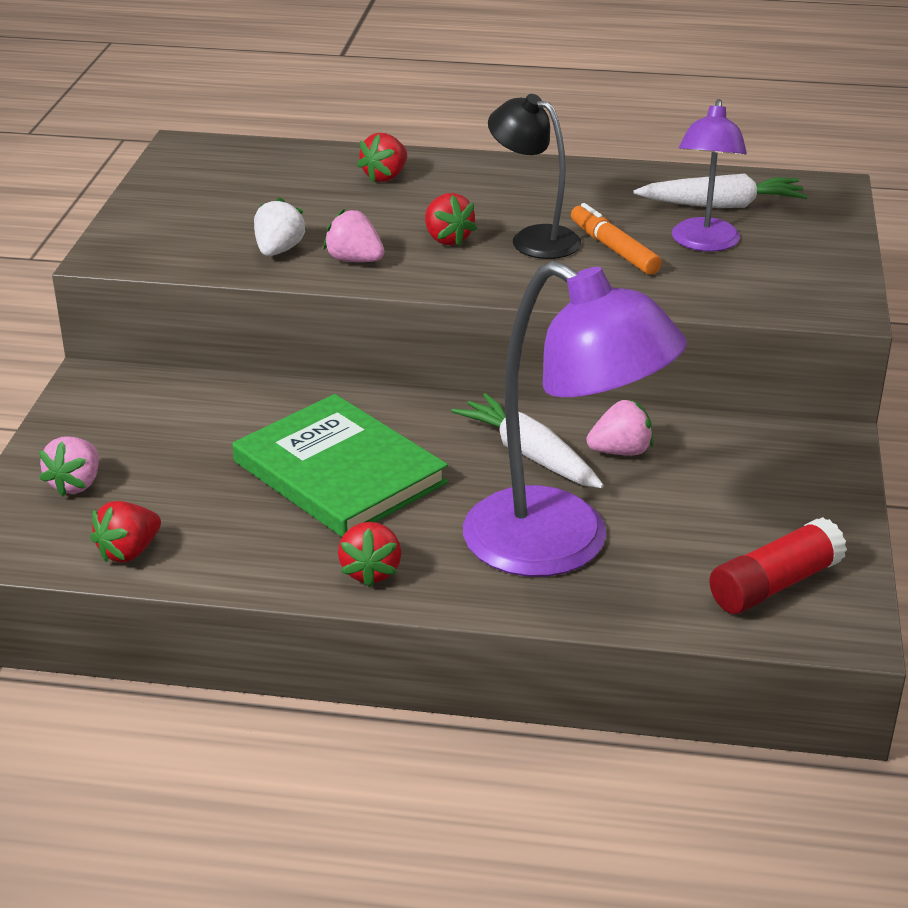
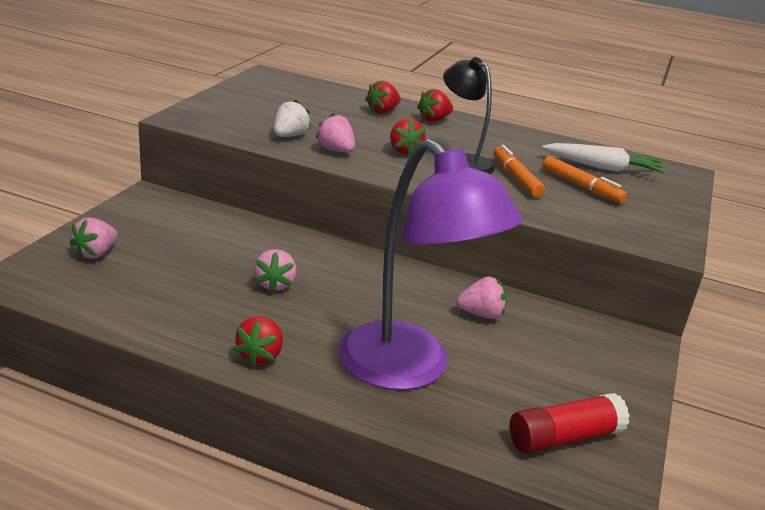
camera: 10 degrees right, 5 degrees down
red strawberry [90,501,161,563] -> red strawberry moved to [417,89,453,122]
green book [232,394,448,537] -> pink strawberry [254,249,297,293]
white carrot [451,393,604,488] -> none
purple lamp [672,99,747,252] -> orange marker [543,156,627,203]

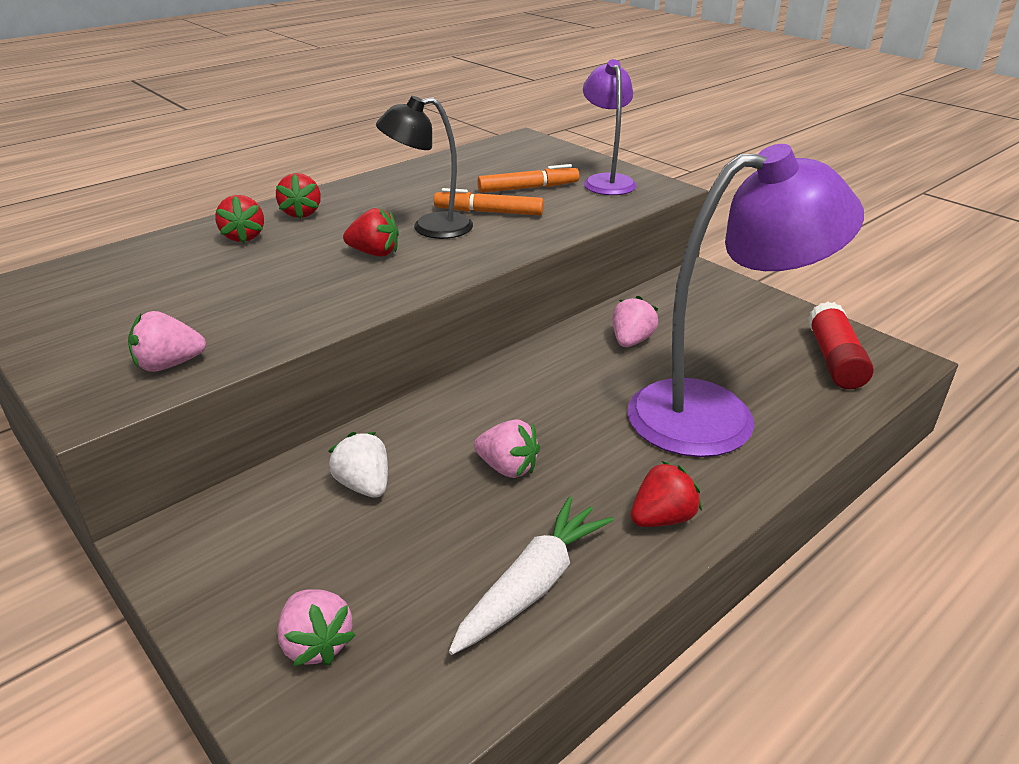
camera: 60 degrees left, 5 degrees up
red strawberry [234,316,283,366] -> red strawberry turned 75 degrees counterclockwise [631,461,702,527]
white strawberry [274,100,311,137] -> white strawberry moved to [329,432,388,498]
pink strawberry [315,113,355,152] -> pink strawberry moved to [128,311,206,372]
white carrot [542,143,665,173] -> white carrot moved to [449,496,614,655]
none -> purple lamp [583,59,637,195]

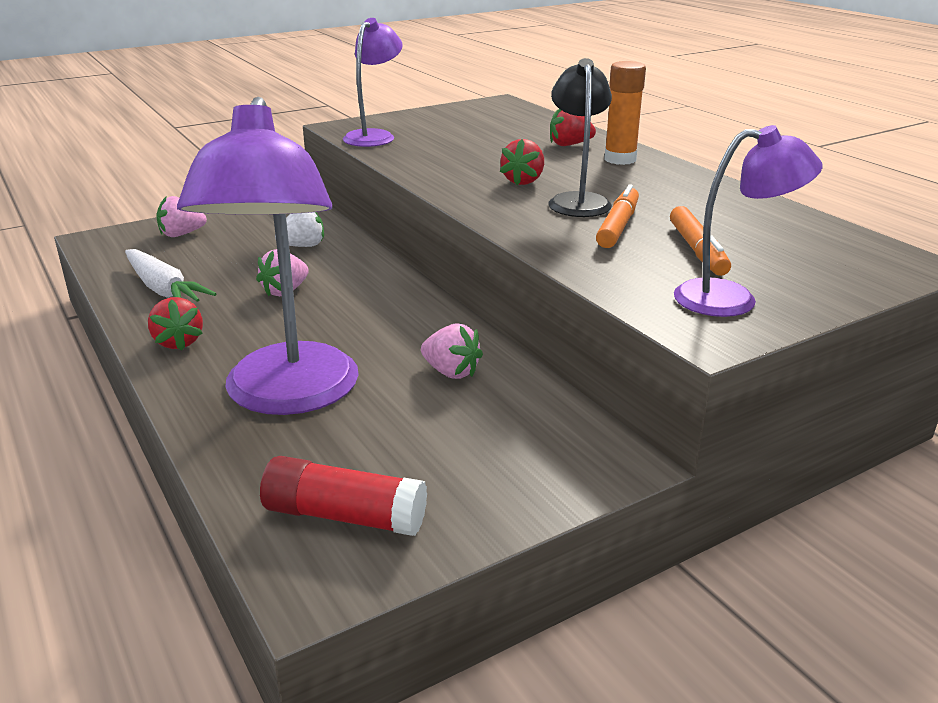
camera: 100 degrees right, 5 degrees down
pink strawberry [128,311,206,372] -> purple lamp [343,18,403,147]
red strawberry [276,173,321,219] -> orange glue stick [604,61,646,165]

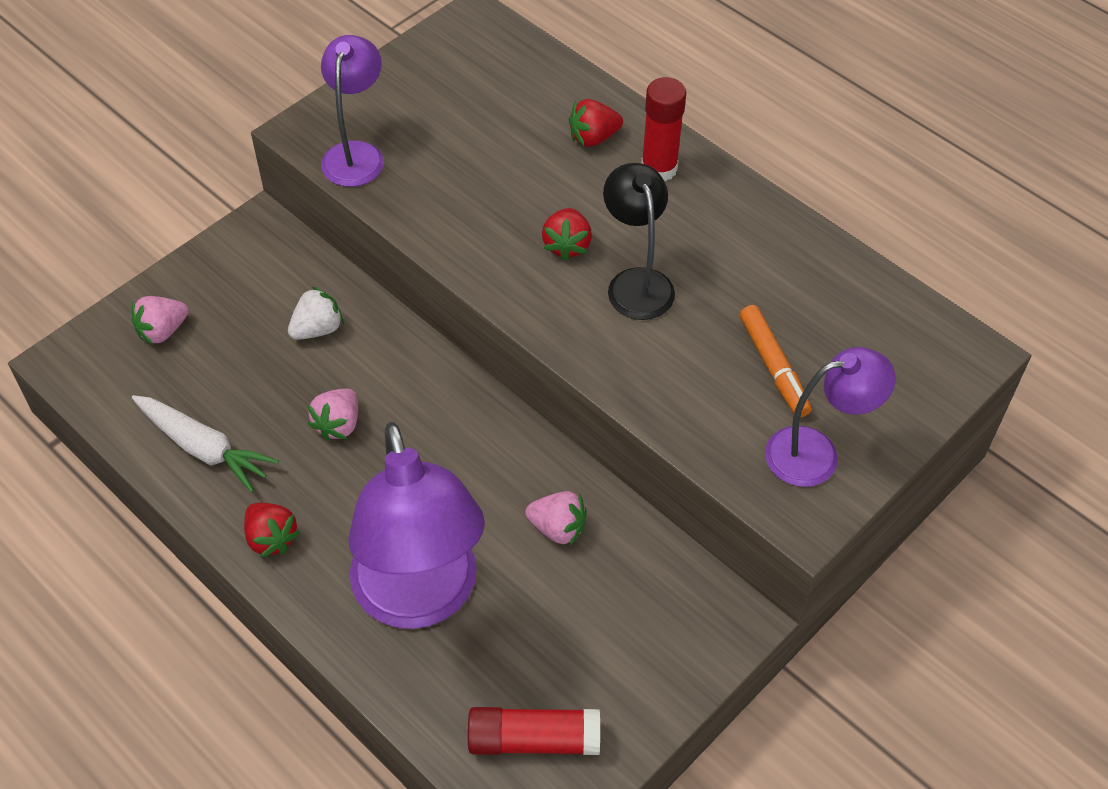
camera: 15 degrees left, 25 degrees up
orange marker [596,185,639,248] -> none
orange glue stick [604,61,646,165] -> red glue stick [641,77,686,182]

